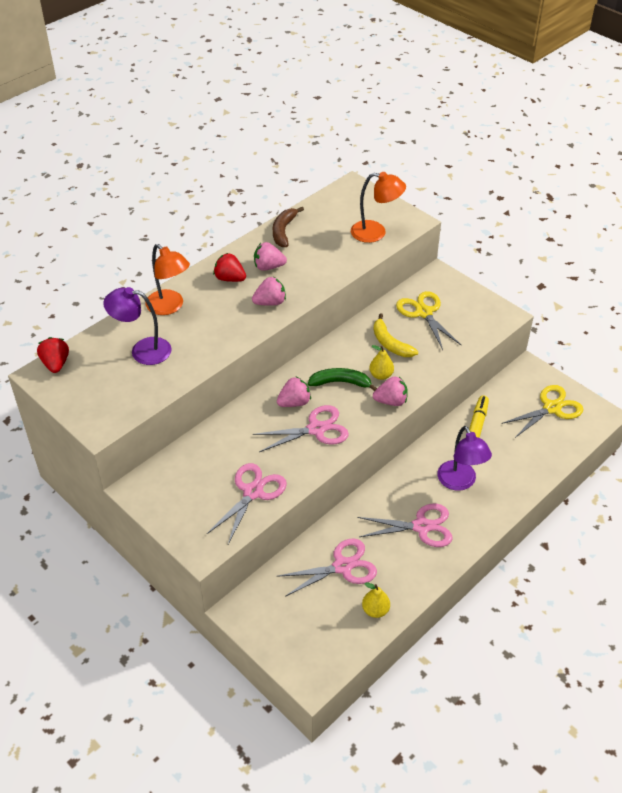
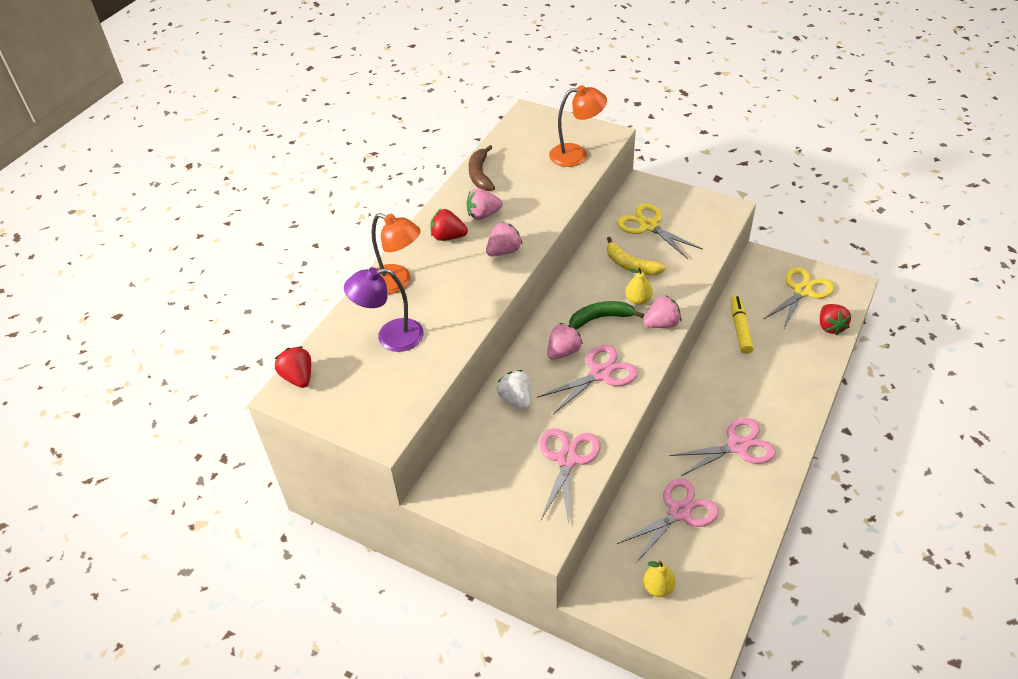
camera: 15 degrees left, 0 degrees up
yellow pear [362,582,390,618] -> yellow pear moved to [643,561,676,597]
purple lamp [437,426,492,491] -> none
none -> white strawberry [497,370,531,410]
none -> red strawberry [820,304,851,335]

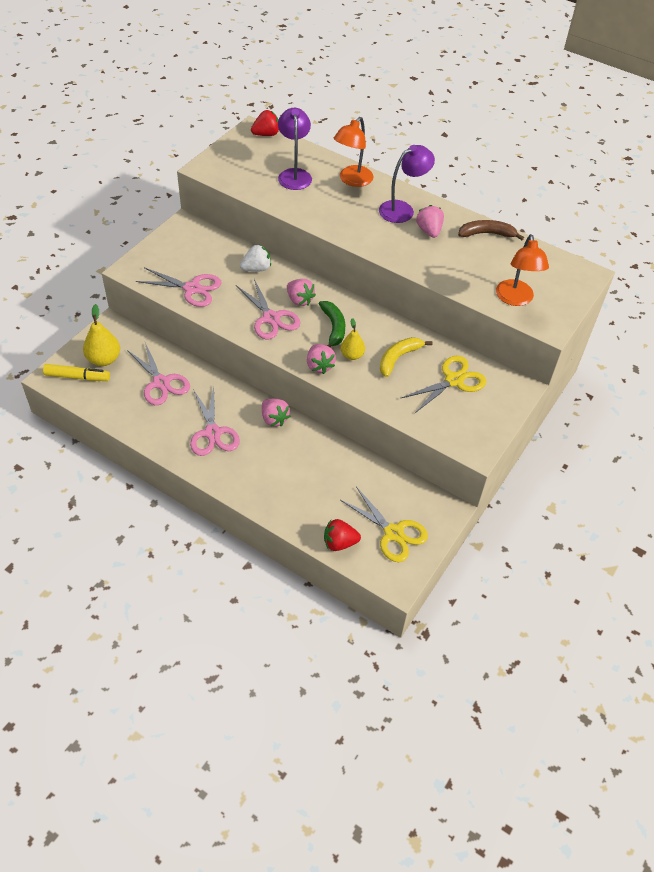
camera: 90 degrees right, 5 degrees up
red strawberry [430,209,468,241] -> purple lamp [379,145,435,223]
pink strawberry [486,222,523,257] -> pink strawberry moved to [262,399,290,427]
yellow pear [643,561,676,597] -> yellow pear [83,304,120,366], size x1.55
yellow marker [730,296,753,354] -> yellow marker moved to [43,364,110,381]

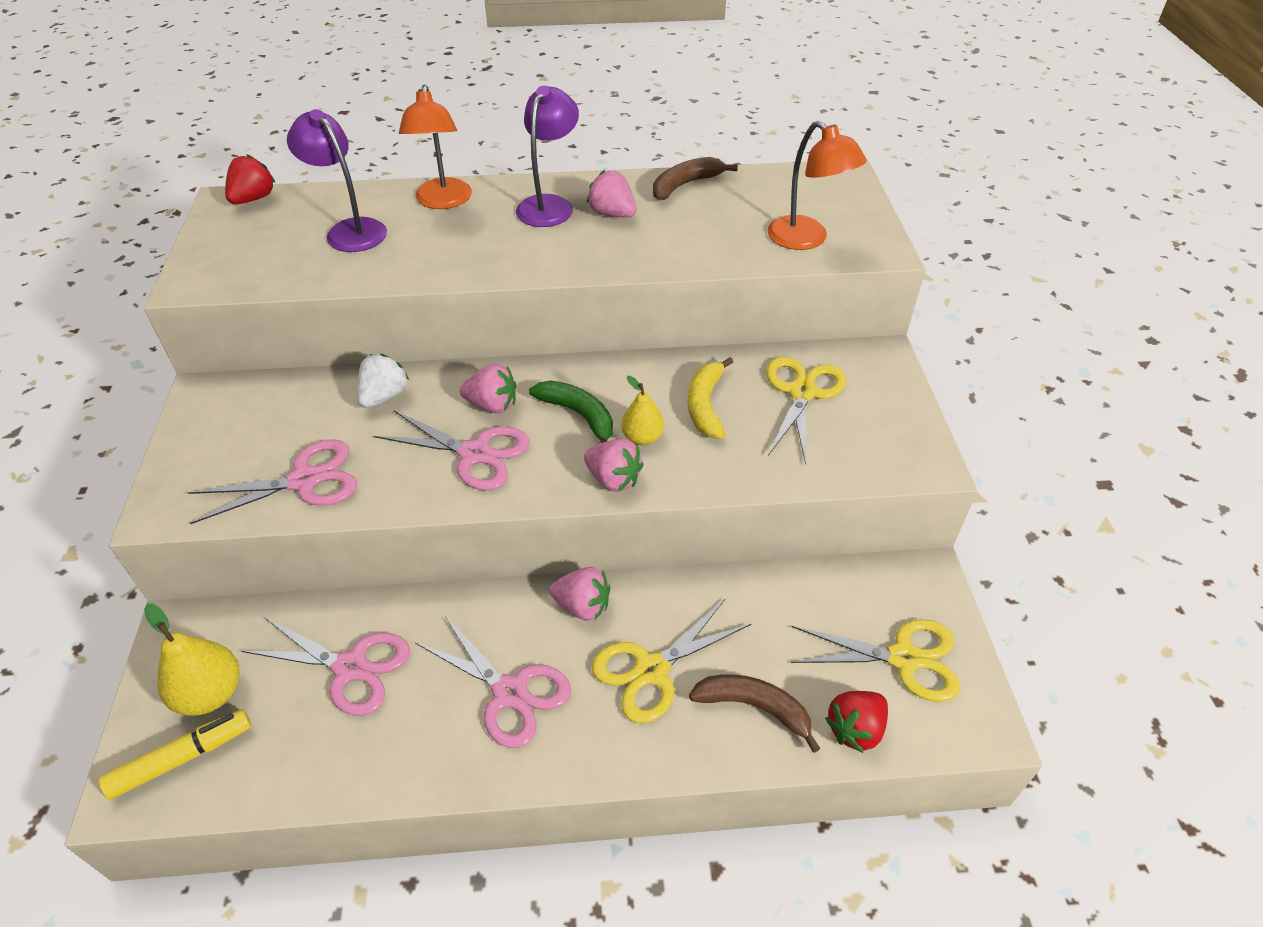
camera: 35 degrees left, 5 degrees down
none -> yellow scissors [592,598,751,723]
none -> brown banana [689,674,820,753]

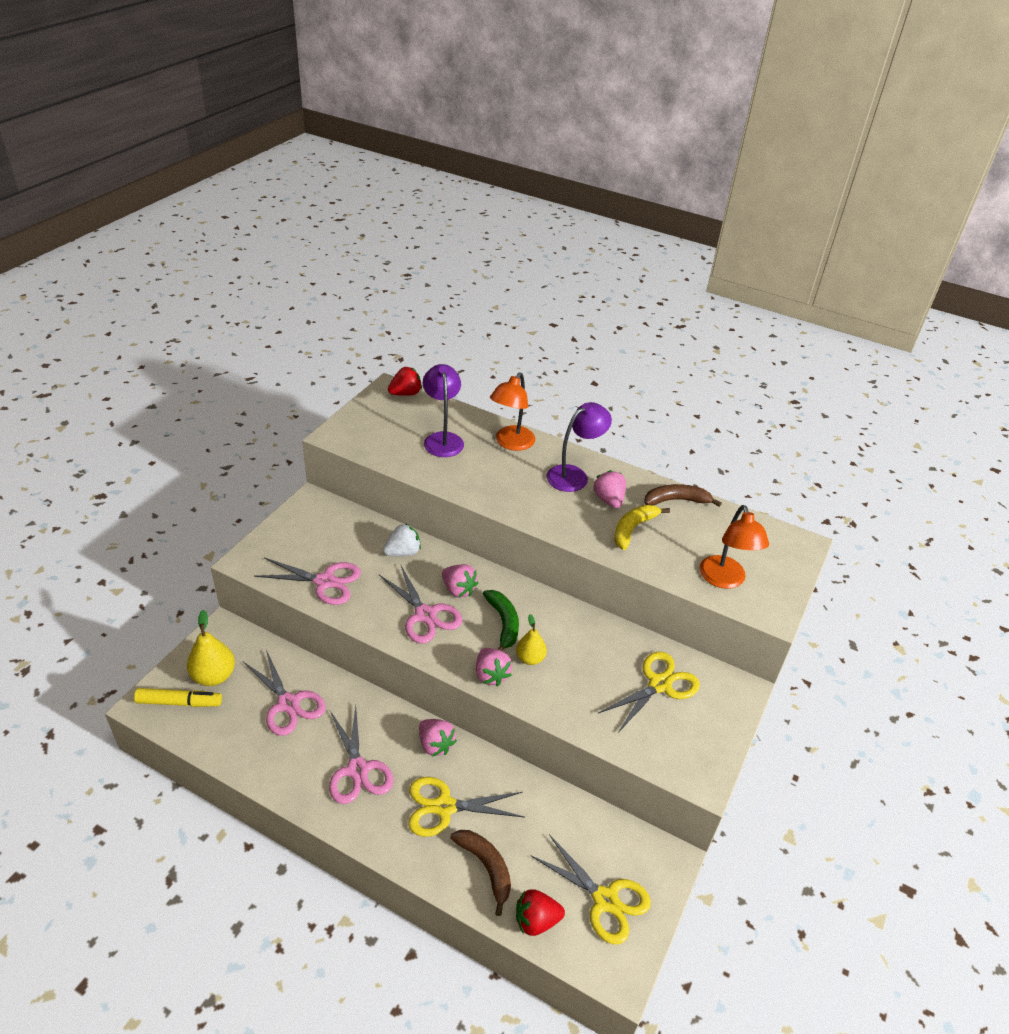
camera: 30 degrees right, 5 degrees down
yellow banana [688,357,733,438] -> yellow banana moved to [614,505,670,550]

